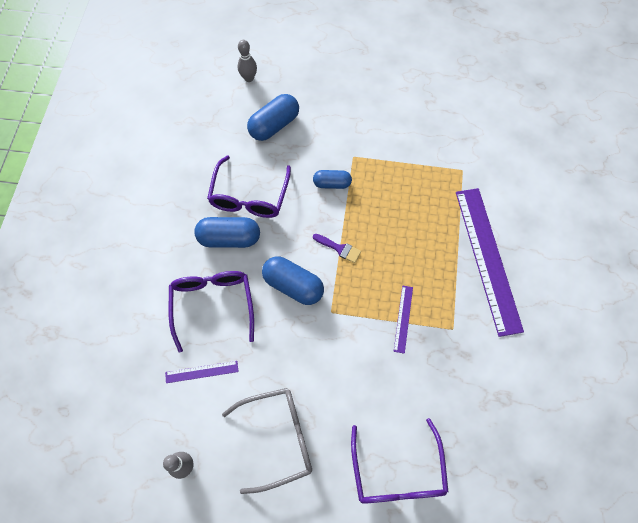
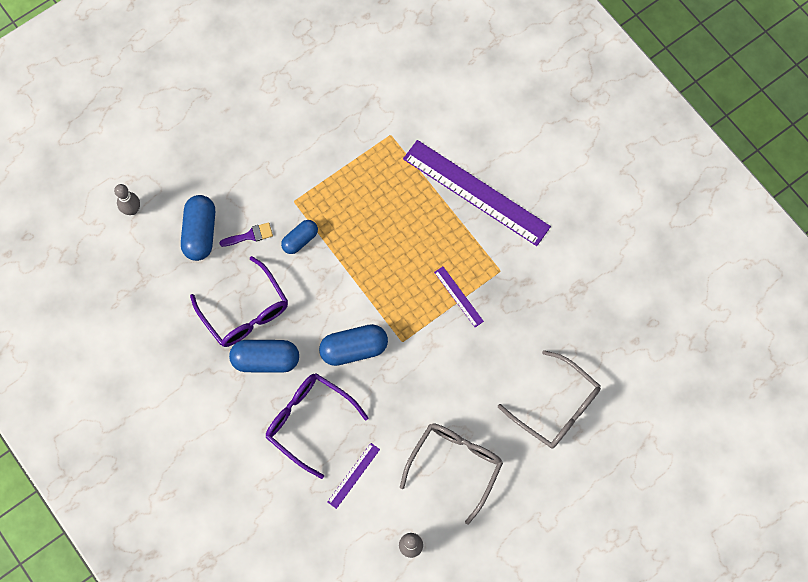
camera: 45 degrees left, 5 degrees up
blue capsule [194,217,260,248] -> blue capsule turned 45 degrees clockwise [229,340,299,373]
purple brush [313,234,361,263] -> purple brush moved to [219,222,273,247]
purple glasses [351,418,449,504] -> grey glasses [498,350,601,448]

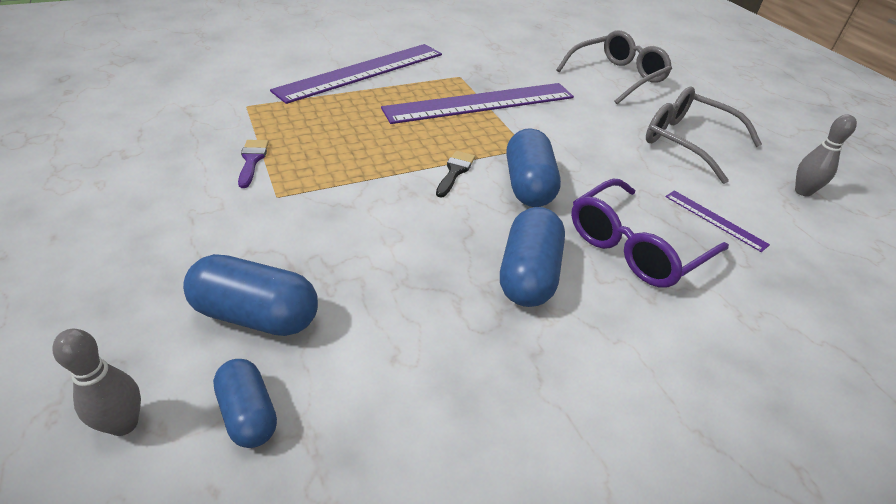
camera: 80 degrees left, 30 degrees down
purple glasses [190,256,288,347] -> none
purple brush [219,222,273,247] -> purple brush moved to [238,140,269,188]
blue capsule [281,220,318,254] -> blue capsule moved to [213,359,277,448]
purple ruler [434,267,484,327] -> purple ruler [381,83,574,124], size x2.36
none -> black brush [436,151,475,198]

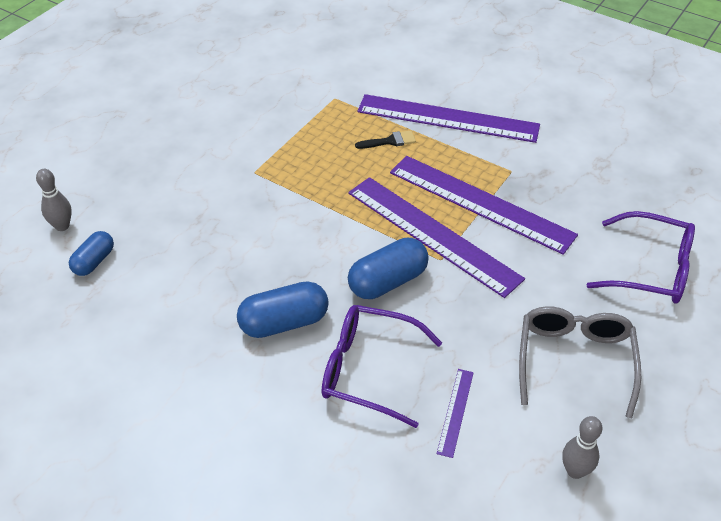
camera: 60 degrees right, 5 degrees up
blue capsule [183,254,318,336] -> none
purple brush [238,140,269,188] -> none
black brush [436,151,475,198] -> black brush moved to [355,130,416,149]
grey glasses [556,30,672,104] -> purple glasses [587,211,695,304]
none -> purple ruler [348,177,525,298]

